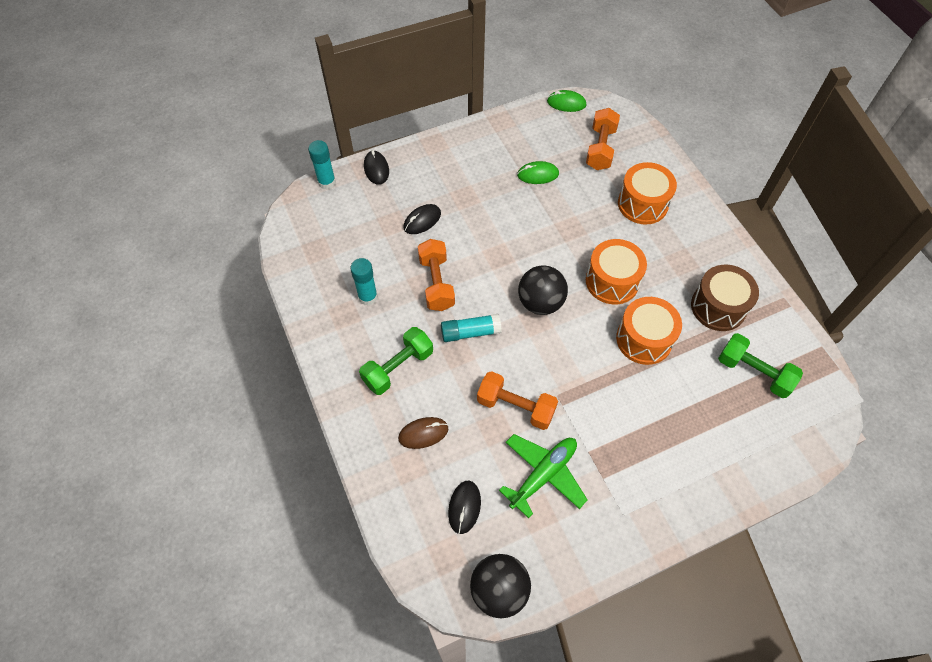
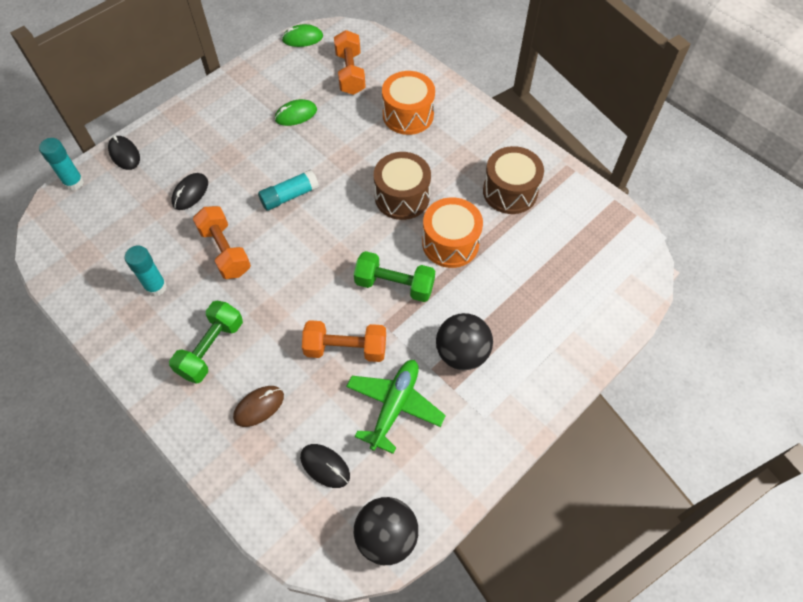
camera: 20 degrees left, 0 degrees up
turquoise glue stick [441,314,502,342] -> turquoise glue stick moved to [258,170,319,211]
black mouse [448,481,481,534] -> black mouse turned 45 degrees counterclockwise [300,444,350,488]
black ball [518,266,568,315] -> black ball moved to [436,313,493,370]
orange drum [586,239,647,304] -> brown drum [374,152,431,220]
green dumbbell [718,333,803,398] -> green dumbbell moved to [354,251,435,302]

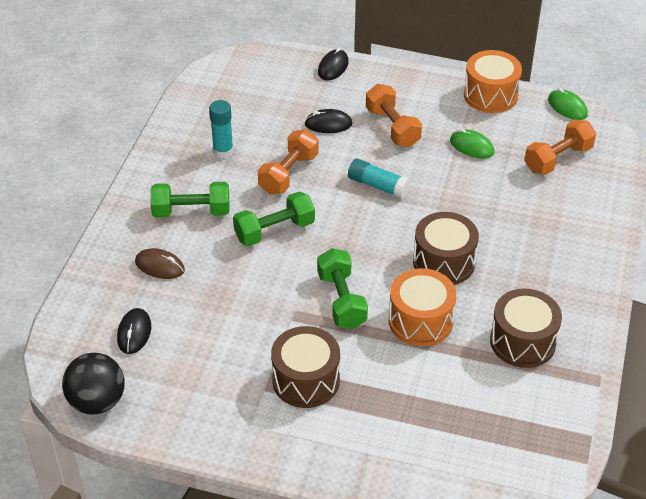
camera: 60 degrees right, 15 degrees down
turquoise glue stick [39,138,84,191] -> none
orange dumbbell [302,320,386,362] -> orange dumbbell moved to [366,84,422,147]
green plane [346,360,446,454] -> none
orange drum [382,71,435,135] -> orange drum moved to [464,50,522,113]
black ball [436,313,493,370] -> brown drum [271,326,340,408]
none -> green dumbbell [233,191,315,246]

